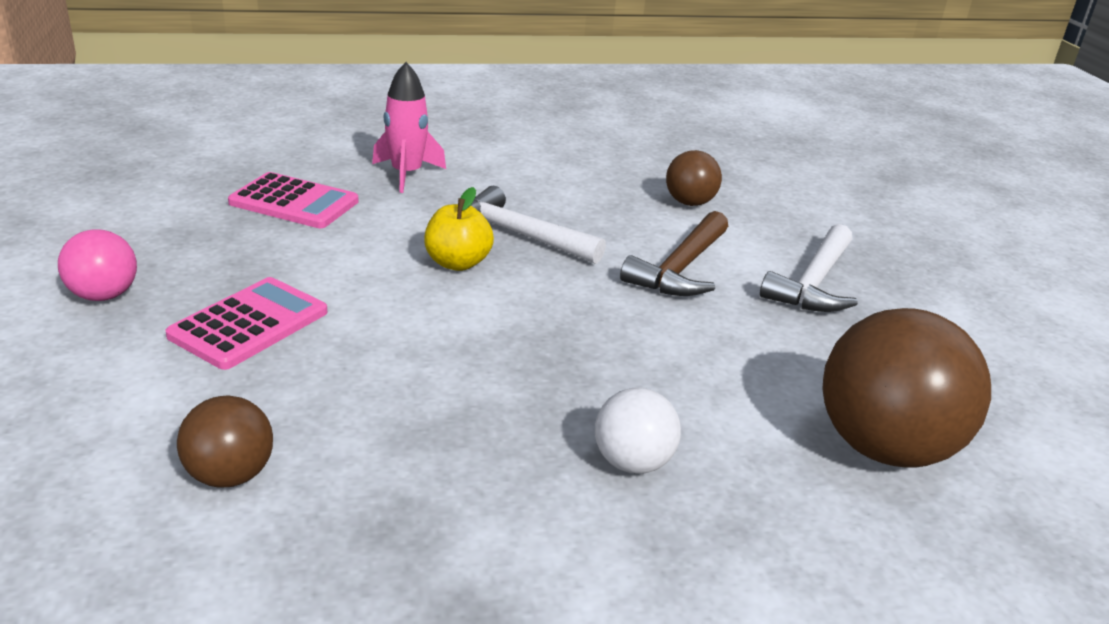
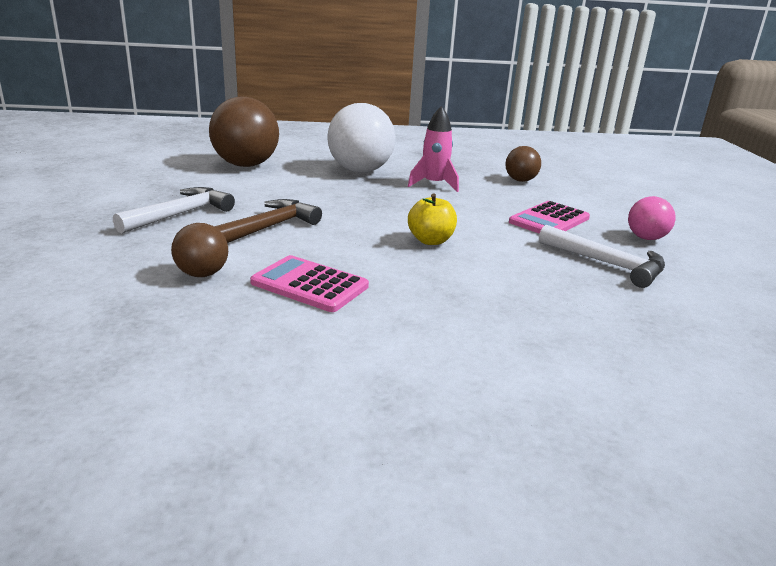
camera: 170 degrees left, 5 degrees down
pink calculator [228,172,359,228] -> pink calculator moved to [250,255,369,312]
pink rocket [372,62,446,193] -> pink rocket moved to [408,106,459,192]
white hammer [470,186,606,264] -> white hammer moved to [539,225,665,288]
white ball [595,388,681,474] -> white ball [327,103,396,173], size x1.91

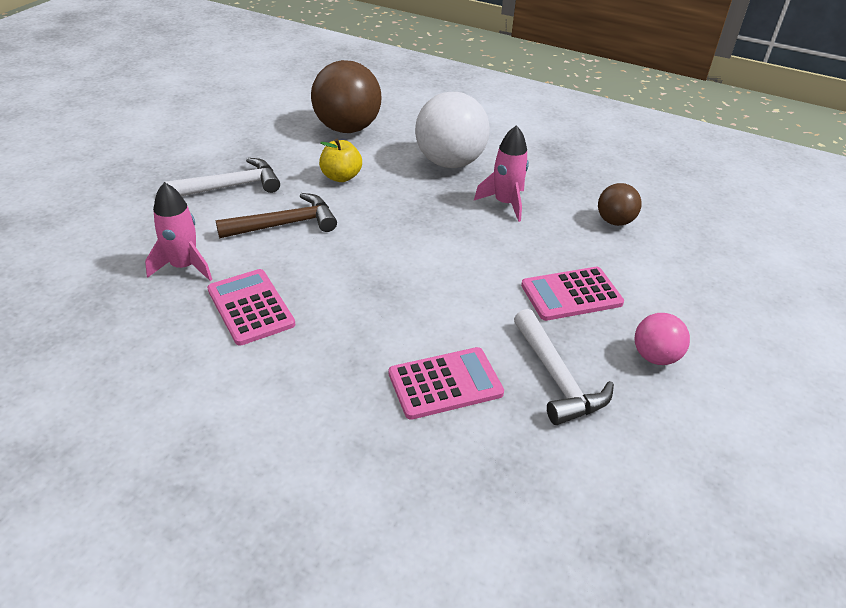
camera: 30 degrees right, 15 degrees up
brown ball [171,223,228,277] -> pink rocket [145,182,212,281]
yellow apple [408,193,457,245] -> yellow apple moved to [319,139,362,182]
none -> pink calculator [389,347,504,420]

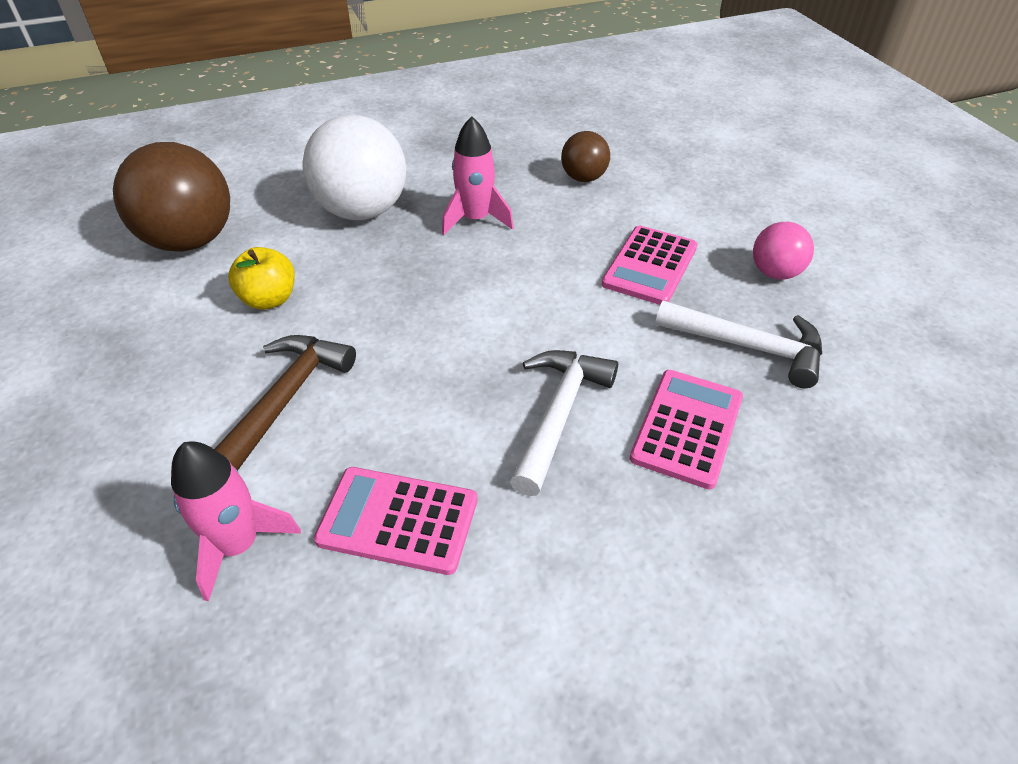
camera: 45 degrees left, 5 degrees up
white hammer [165,158,280,196] -> white hammer moved to [510,350,618,496]

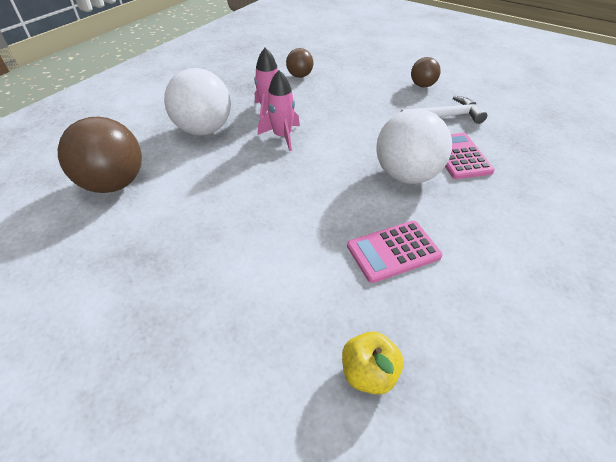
camera: 35 degrees left, 0 degrees up
pink rocket [171,441,301,602] -> pink rocket moved to [258,70,300,151]
brown hammer [214,335,356,471] -> none
yellow apple [228,247,295,310] -> yellow apple moved to [342,331,404,395]
white hammer [510,350,618,496] -> white ball [376,109,452,184]
pink calculator [601,226,697,305] -> none
pink ball [753,222,814,280] -> brown ball [411,57,441,87]

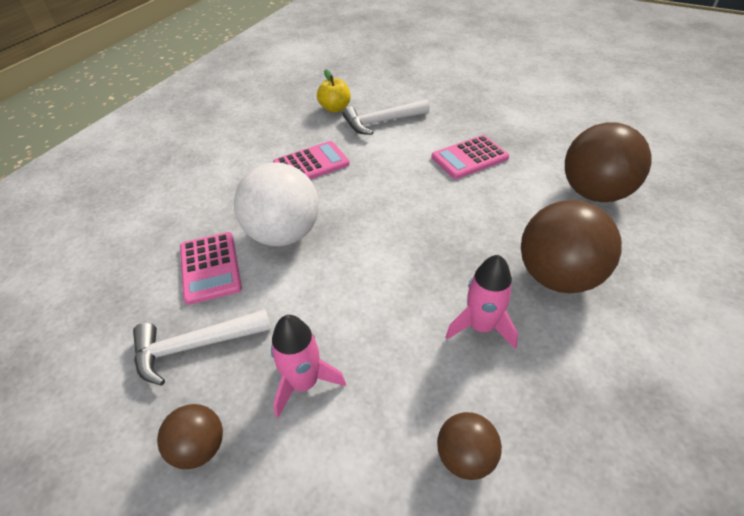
camera: 175 degrees right, 0 degrees up
white ball [164,68,231,135] -> brown ball [521,200,622,293]
pink rocket [258,70,300,151] -> pink rocket moved to [271,315,346,418]
none -> white hammer [343,99,430,135]
none -> pink calculator [431,135,509,179]

